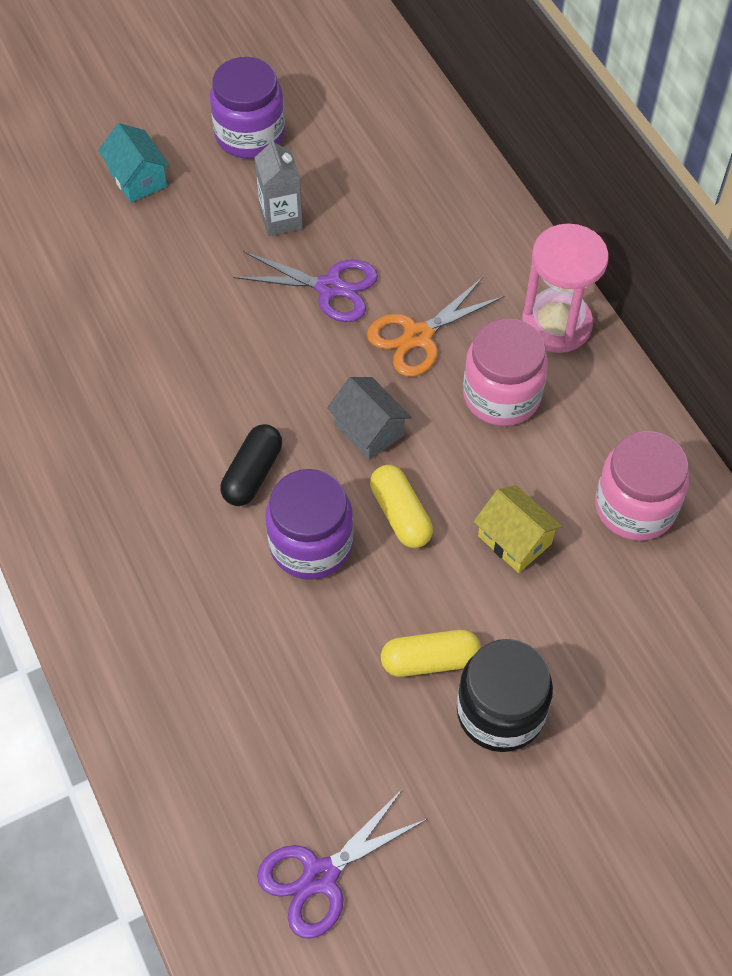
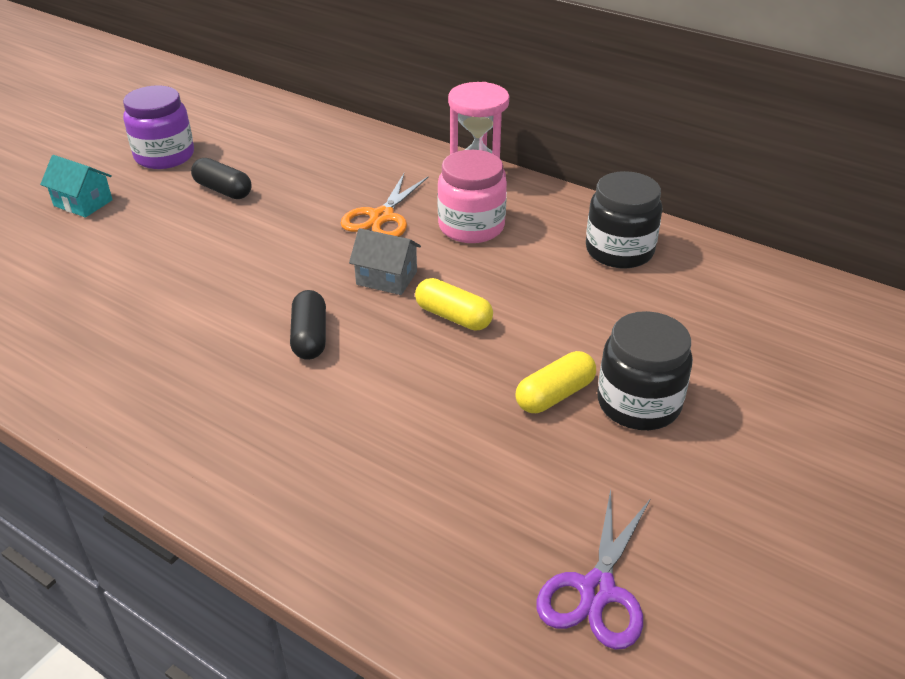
camera: 30 degrees left, 20 degrees down
purple scissors [233,251,378,322] -> none
grey carton [255,138,303,236] -> black capsule [191,158,251,199]
purple jar [265,469,353,580] -> none
yellow house [474,485,563,573] -> none
pink jar [595,431,689,541] -> black jar [586,171,662,268]

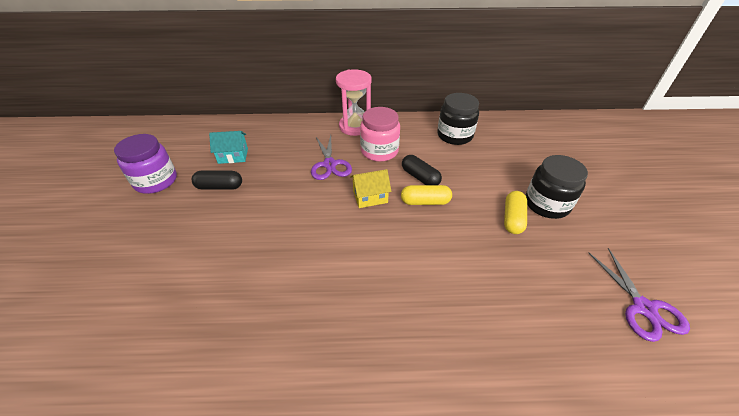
camera: 35 degrees left, 5 degrees up
turquoise house [40,155,113,218] -> turquoise house moved to [209,131,248,164]
black capsule [290,290,326,360] -> black capsule moved to [402,155,442,185]
orange scissors [341,174,429,237] -> purple scissors [311,135,352,180]
grey house [349,228,421,295] -> yellow house [350,169,391,208]

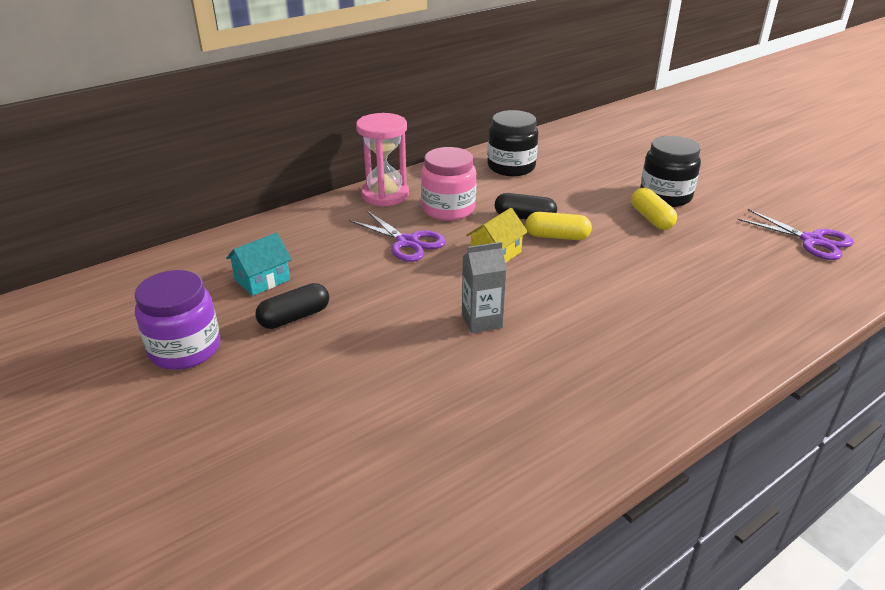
camera: 35 degrees left, 10 degrees down
yellow capsule [401,185,452,205] -> yellow capsule turned 45 degrees clockwise [526,212,592,240]
none -> grey carton [462,242,507,333]

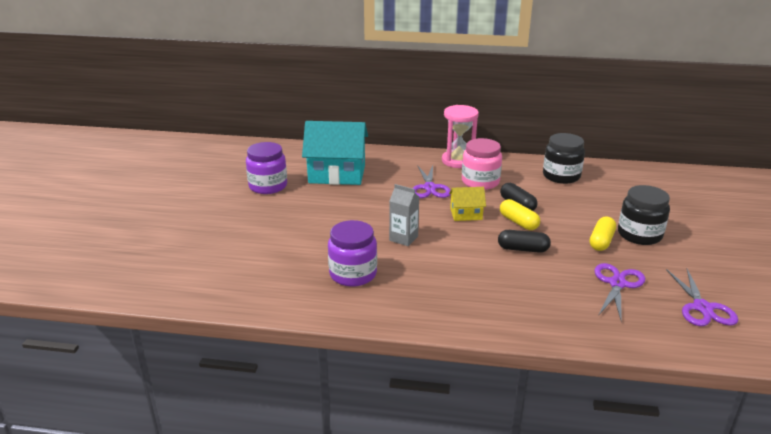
camera: 45 degrees right, 5 degrees down
turquoise house [226,233,292,296] -> turquoise house [302,121,368,185], size x2.04
black capsule [255,283,329,329] -> black capsule moved to [498,230,551,253]
none -> purple jar [328,220,377,287]
none -> purple scissors [594,263,645,322]

